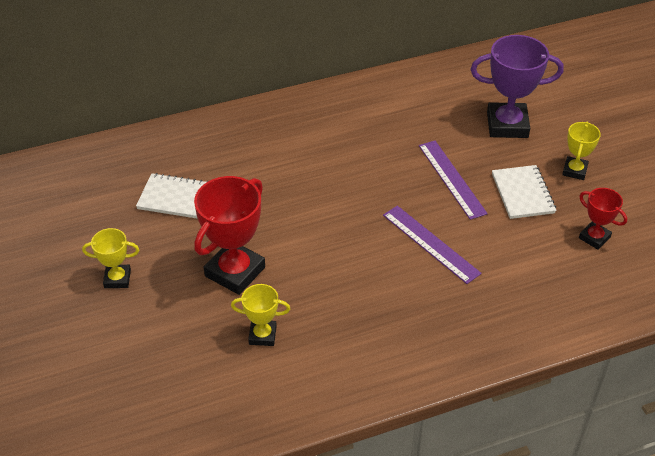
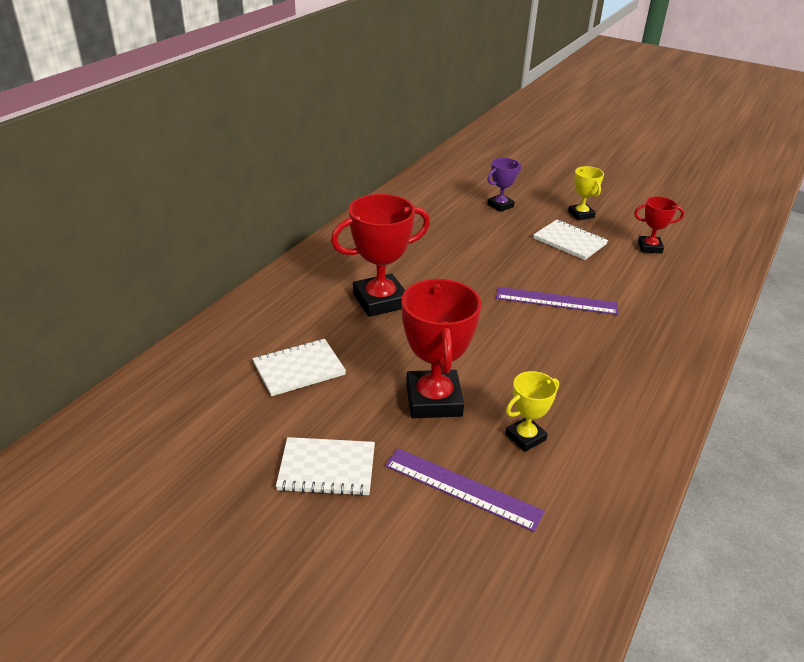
camera: 40 degrees left, 10 degrees down
yellow trophy [82,228,139,288] -> white notebook [276,437,375,496]
purple ruler [419,141,488,220] -> purple ruler moved to [385,448,545,532]
purple trophy [471,35,564,138] -> purple trophy [487,158,521,212], size x0.54
none -> red trophy [331,194,430,317]

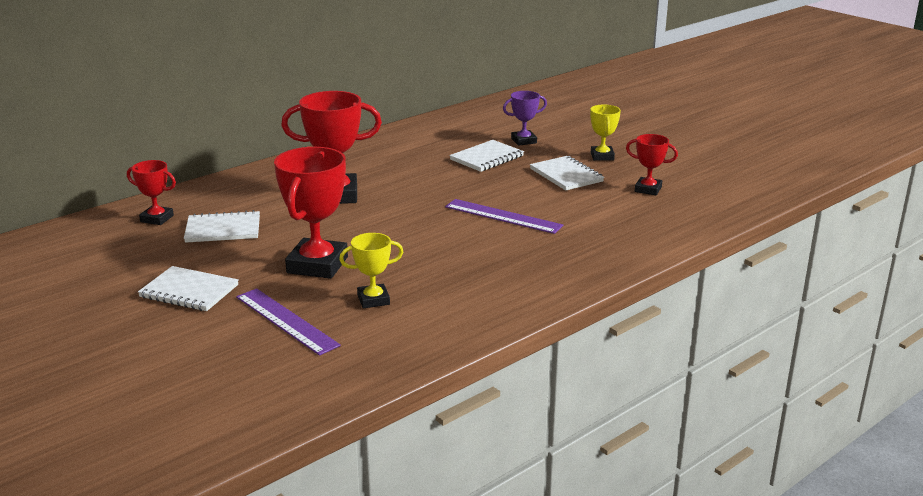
camera: 20 degrees right, 10 degrees down
none -> red trophy [127,160,176,225]
none -> white notebook [449,140,524,172]

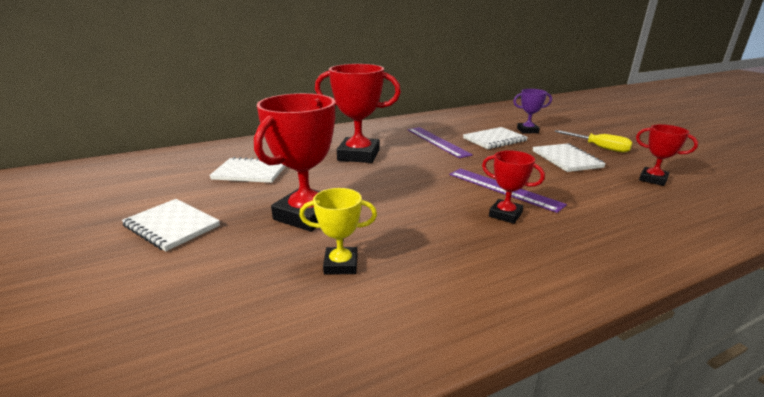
camera: 15 degrees right, 0 degrees up
red trophy [127,160,176,225] -> red trophy moved to [482,150,545,224]
purple ruler [236,288,341,356] -> purple ruler moved to [407,127,473,158]
yellow trophy [590,105,621,161] -> yellow screwdriver [554,130,633,153]

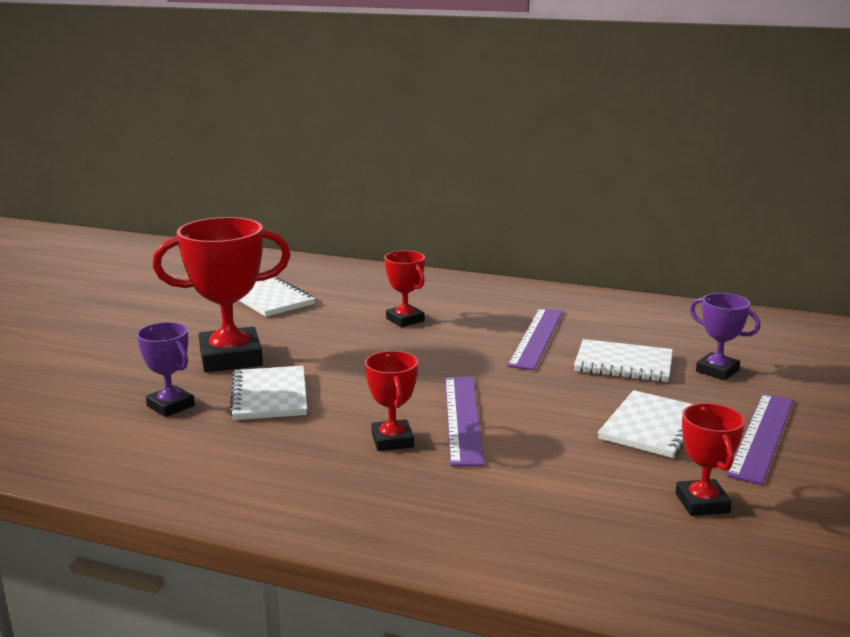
camera: 45 degrees right, 5 degrees down
white notebook [122,199,220,251] -> white notebook moved to [229,366,307,420]
yellow trophy [299,188,377,275] -> purple trophy [137,322,195,417]
red trophy [315,64,401,163] -> red trophy [385,251,425,327], size x0.54
yellow screwdriver [554,130,633,153] -> purple ruler [727,393,793,485]

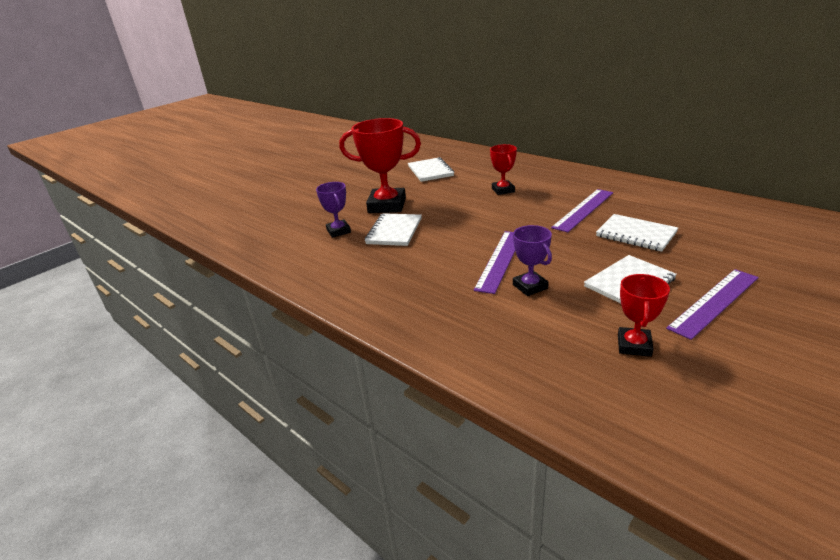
camera: 25 degrees right, 10 degrees up
red trophy [365,351,418,451] -> none
purple trophy [690,293,760,380] -> purple trophy moved to [513,225,552,296]

